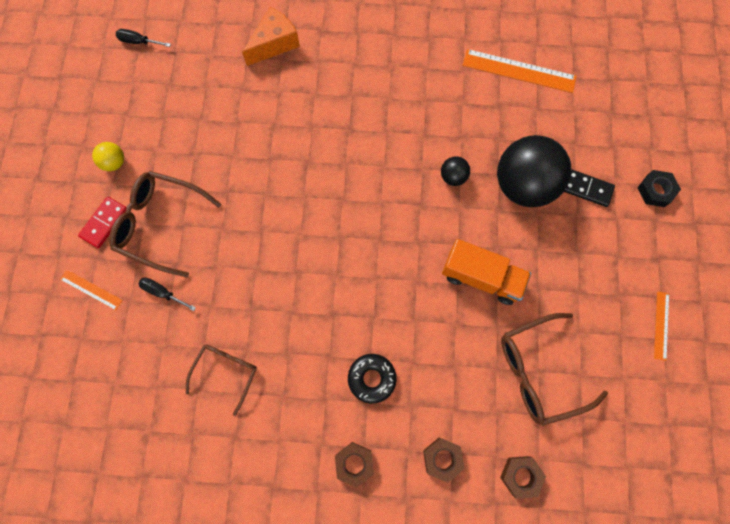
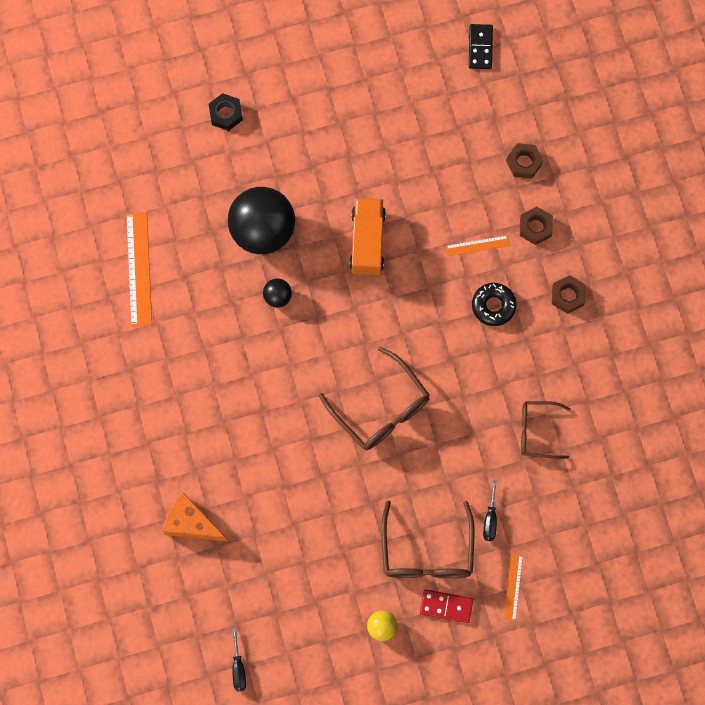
camera: 110 degrees left, 0 degrees up
brown glasses [501,313,608,426] -> brown glasses moved to [319,346,430,450]
black domino [564,169,615,207] -> black domino moved to [469,24,493,69]
orange ruler [654,291,669,361] -> orange ruler moved to [445,235,510,256]

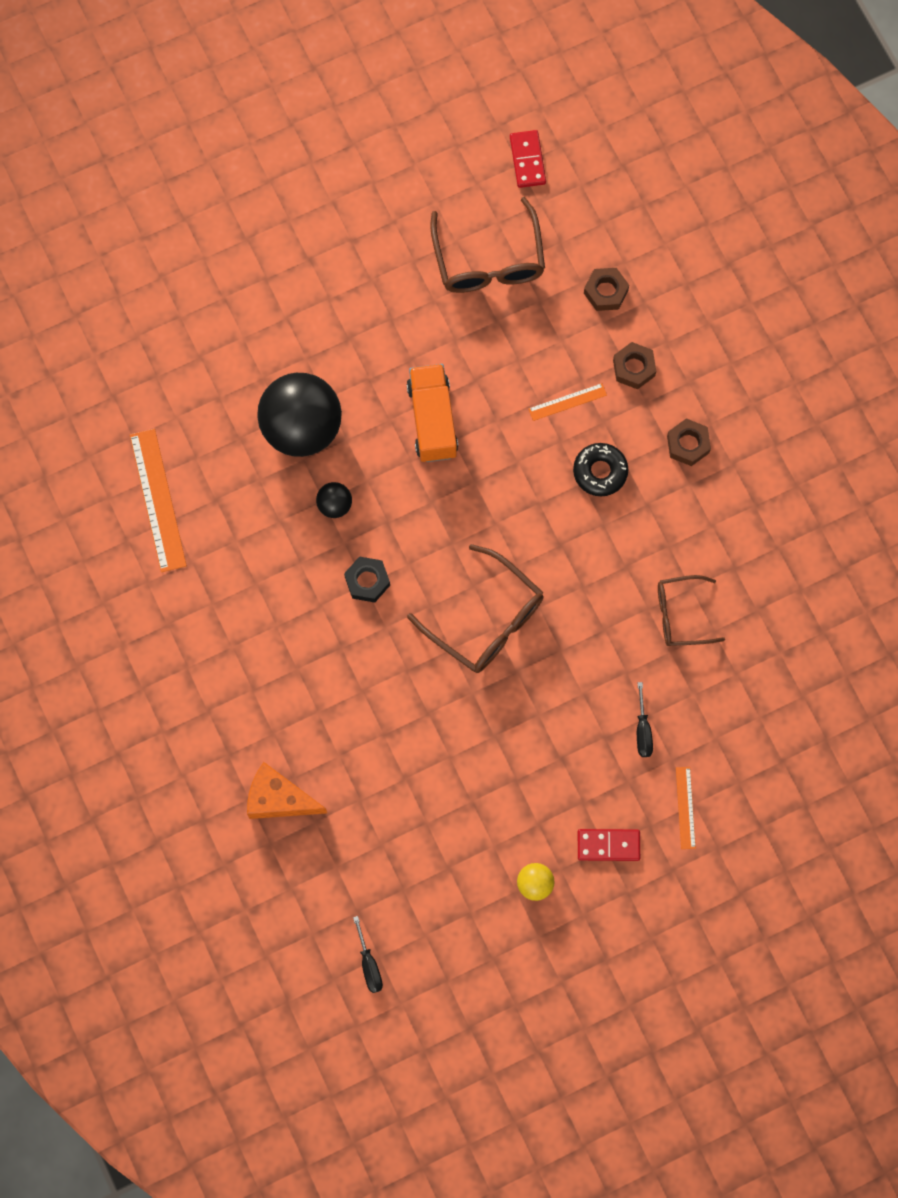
camera: 10 degrees left, 0 degrees up
black nut [209,93,243,131] -> black nut moved to [344,556,390,603]
brown glasses [381,501,475,578] -> brown glasses moved to [430,197,545,293]
black domino [469,24,493,69] -> red domino [510,130,546,188]

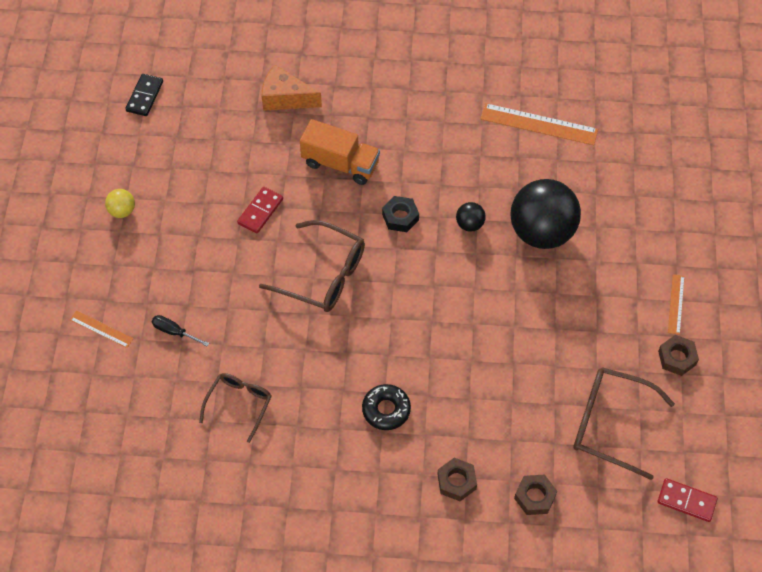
camera: 120 degrees right, 15 degrees down
orange cheese [247,762,327,819] -> orange cheese turned 120 degrees counterclockwise [262,65,322,111]
black screwdriver [353,916,383,993] -> black domino [125,74,163,116]
orange truck [407,364,458,462] -> orange truck moved to [300,119,380,185]
brown glasses [407,544,543,673] -> brown glasses turned 135 degrees counterclockwise [259,220,365,312]
orange ruler [528,383,607,421] -> orange ruler moved to [668,274,685,335]
red domino [578,829,640,861] -> red domino moved to [237,187,283,233]
brown nut [667,418,711,466] -> brown nut moved to [658,335,699,376]

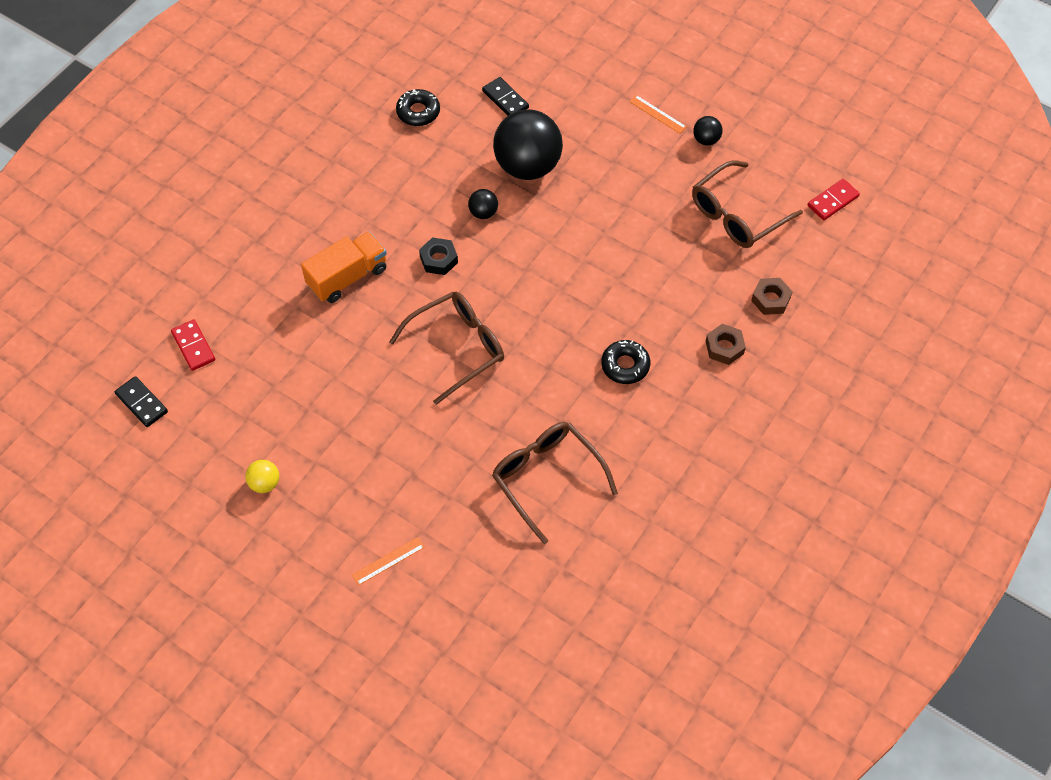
camera: 60 degrees left, 0 degrees up
black screwdriver [152,315,209,346] -> none
brown glasses [199,373,272,443] -> brown glasses [492,422,618,544], size x1.57
red domino [237,187,283,233] -> red domino moved to [171,319,215,371]
orange cheese [262,65,322,111] -> none
orange ruler [480,103,598,145] -> black donut [396,89,440,126]
brown nut [658,335,699,376] -> black ball [693,116,722,146]
none -> black domino [482,77,529,116]

